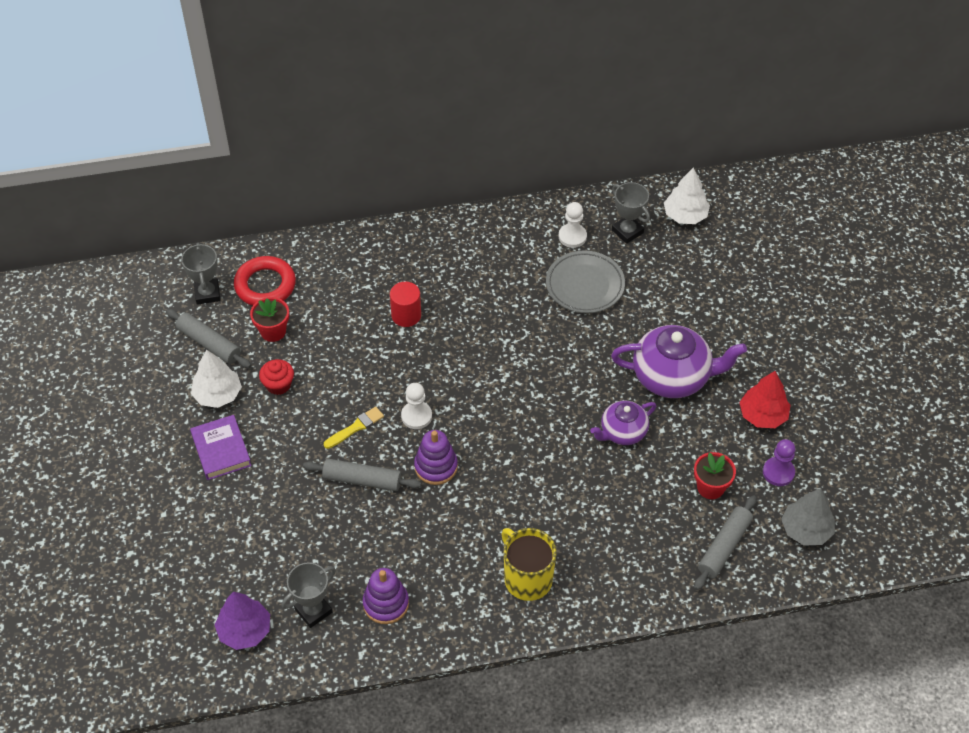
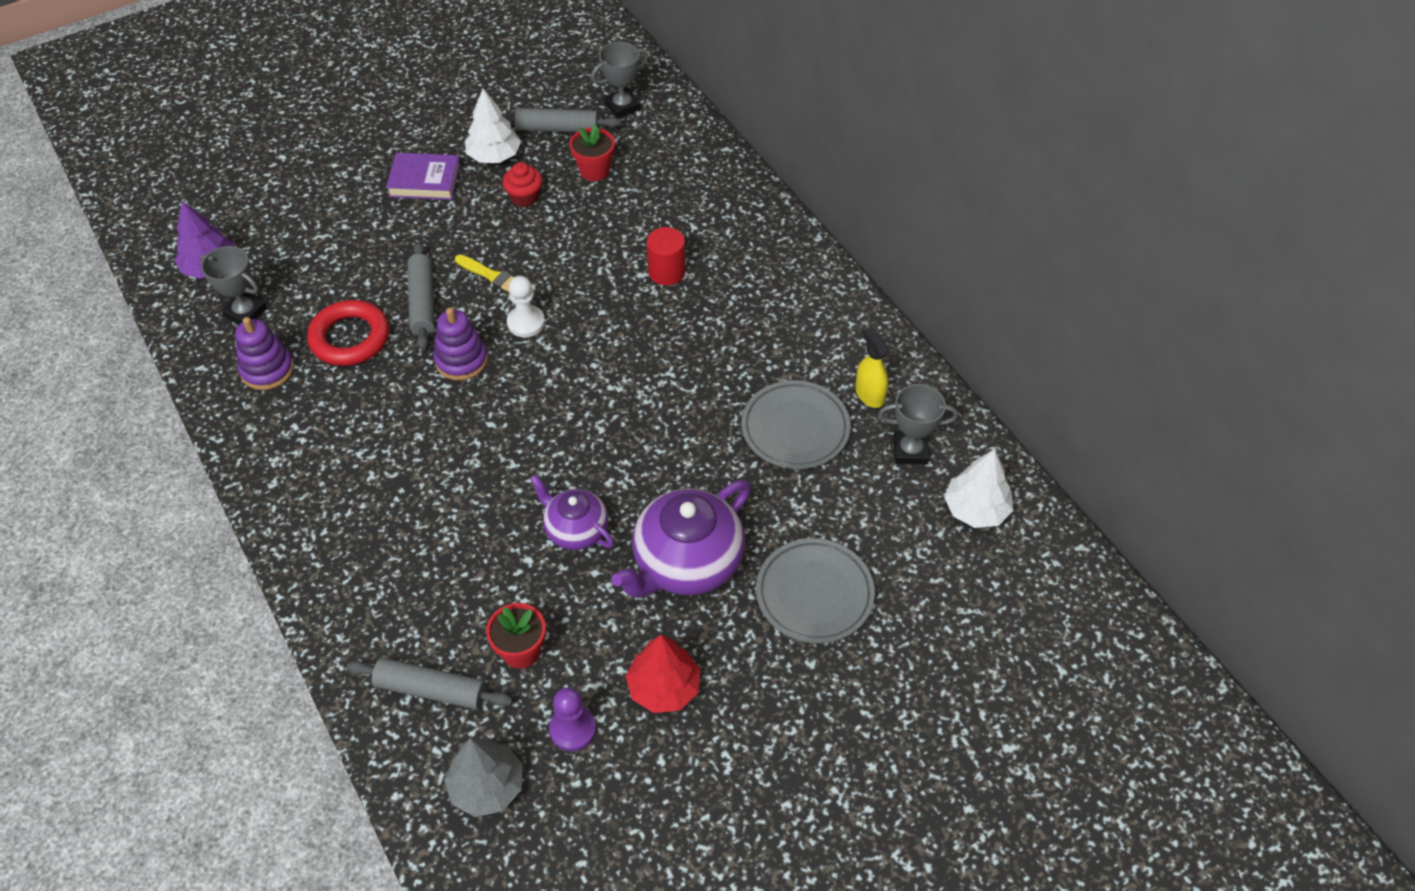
camera: 70 degrees right, 0 degrees up
grey rolling pin [166,309,251,368] -> grey rolling pin turned 75 degrees clockwise [502,108,621,132]
purple book [190,415,252,480] -> purple book turned 45 degrees clockwise [386,153,461,200]
red ring [234,256,296,306] -> red ring moved to [307,300,389,366]
yellow mug [501,528,557,601] -> none
white pawn [559,202,587,248] -> yellow spray bottle [855,327,888,408]
purple teapot [611,325,747,398] -> purple teapot turned 60 degrees clockwise [612,480,750,597]
grey trophy [612,182,650,244] -> grey trophy turned 60 degrees clockwise [878,384,958,465]
none -> grey plate [756,538,875,643]

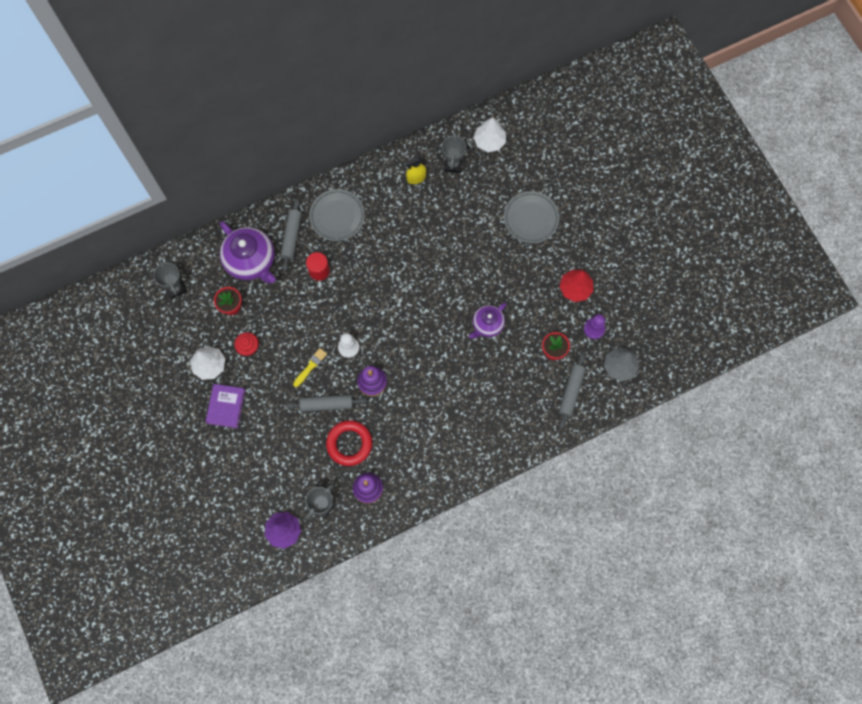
camera: 85 degrees left, 20 degrees up
grey rolling pin [502,108,621,132] -> grey rolling pin moved to [280,198,302,272]
purple teapot [612,480,750,597] -> purple teapot moved to [220,221,276,284]
grey plate [741,380,851,469] -> grey plate moved to [309,189,365,241]

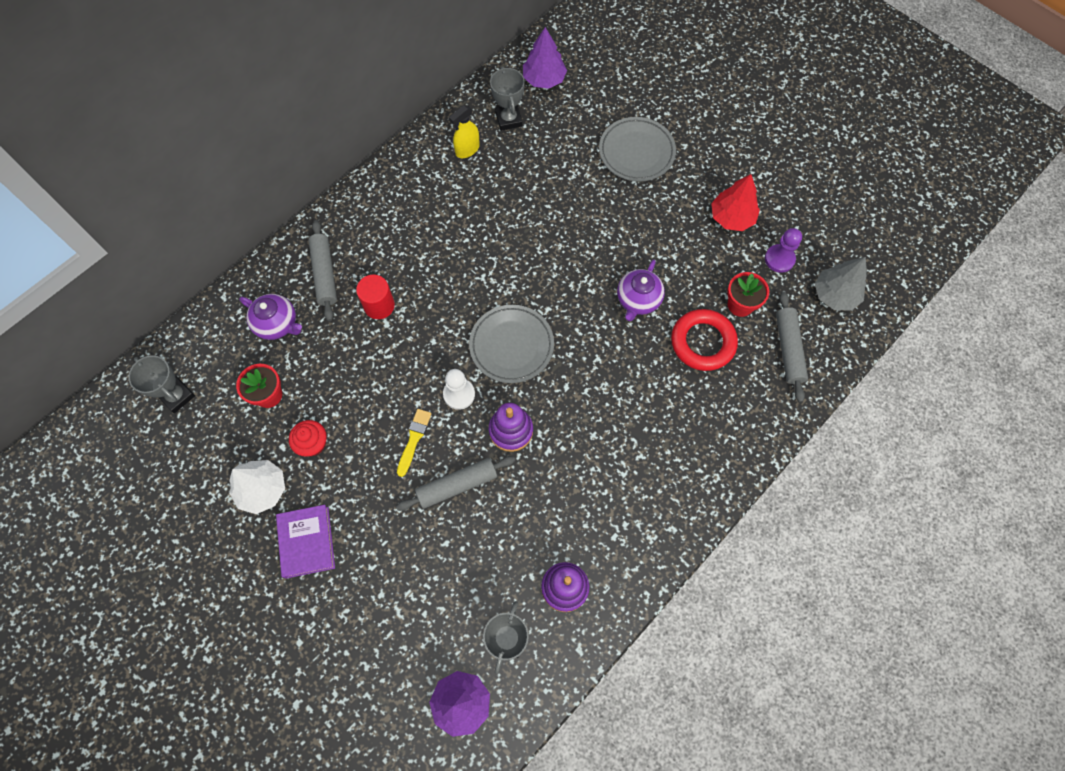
camera: 20 degrees left, 5 degrees down
purple teapot [220,221,276,284] -> purple teapot [239,294,302,340], size x0.59
grey plate [309,189,365,241] -> grey plate moved to [469,305,554,383]
red ring [326,420,372,466] -> red ring moved to [671,309,738,371]
white tree [473,117,506,152] -> purple tree [523,27,567,89]

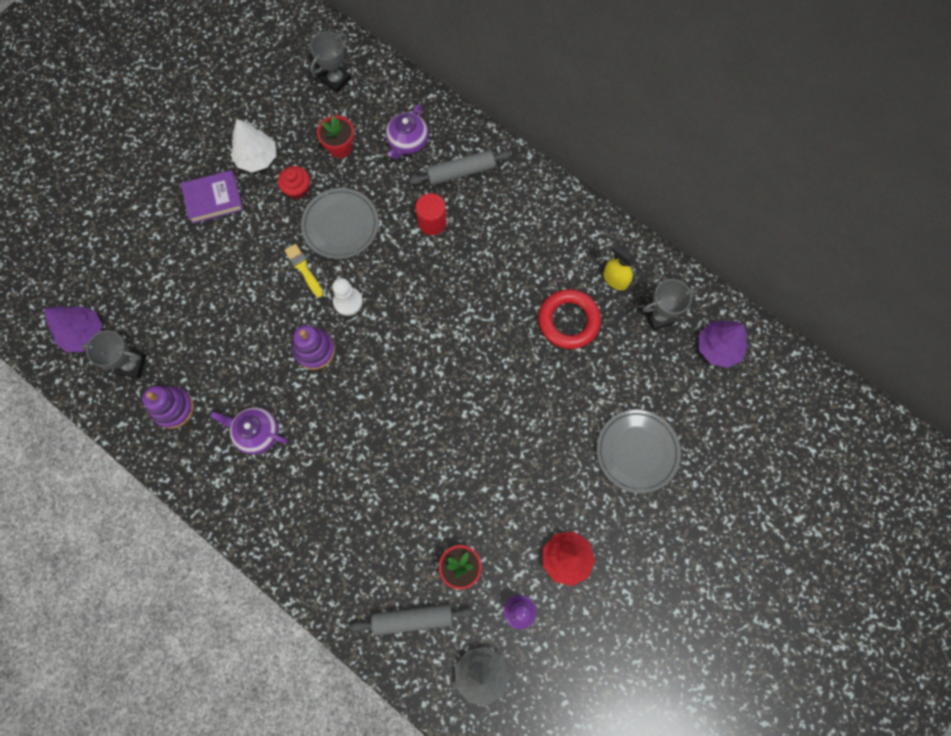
camera: 85 degrees right, 5 degrees up
grey rolling pin [396,456,515,511] -> none
yellow brush [397,409,432,477] -> yellow brush turned 135 degrees counterclockwise [284,244,323,298]
grey plate [469,305,554,383] -> grey plate moved to [301,188,379,259]
purple teapot [617,260,665,322] -> purple teapot moved to [210,407,288,454]
red ring [671,309,738,371] -> red ring moved to [538,289,601,349]

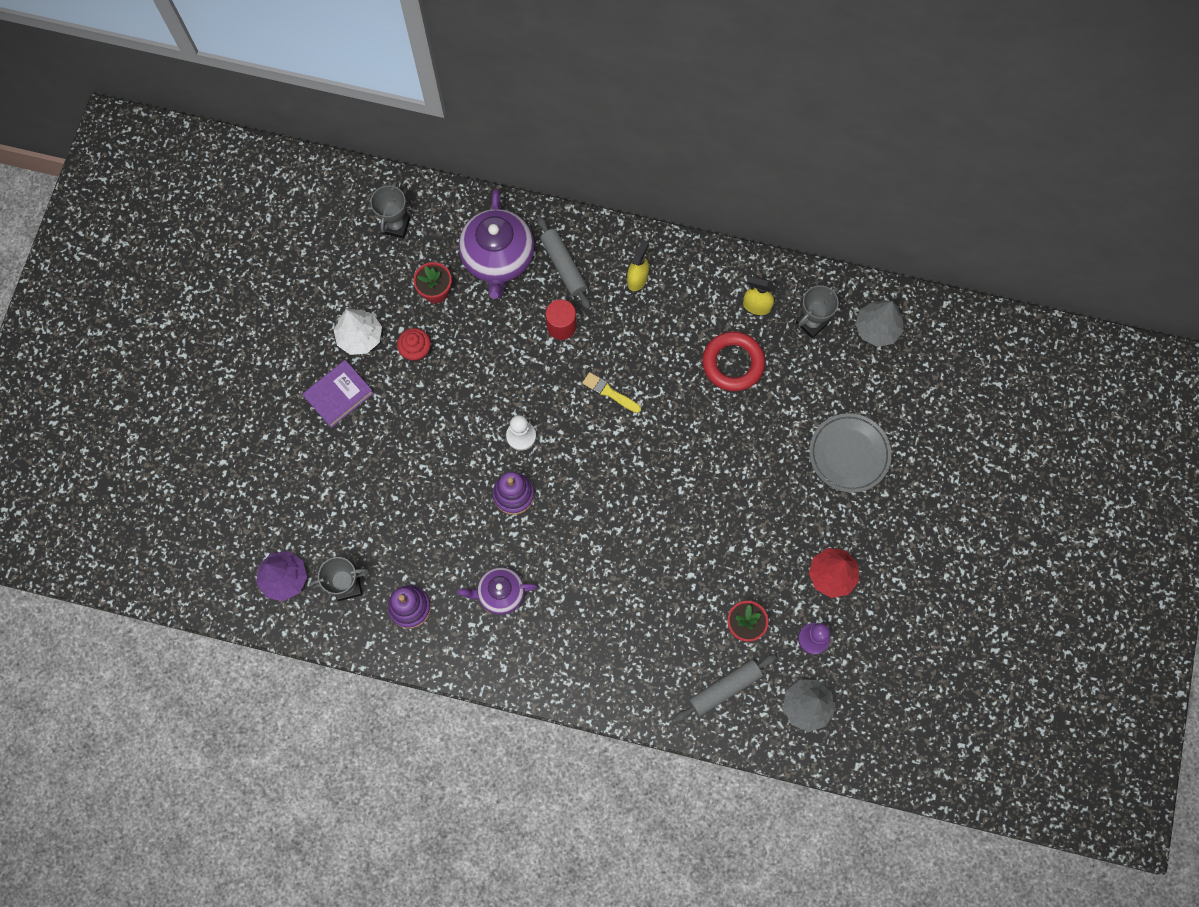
camera: 25 degrees left, 0 degrees up
yellow brush [284,244,323,298] -> yellow brush moved to [582,372,641,413]
grey plate [301,188,379,259] -> none
purple teapot [386,104,428,160] -> purple teapot [459,189,535,299], size x1.69
grey rolling pin [409,150,512,185] -> grey rolling pin turned 75 degrees counterclockwise [537,217,591,309]
purple tree [699,321,748,368] -> grey tree [855,300,904,347]
none -> yellow spray bottle [627,240,649,291]

